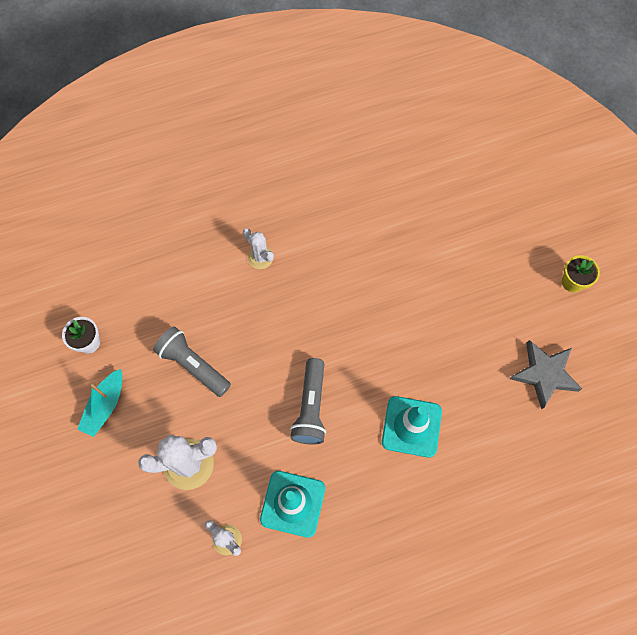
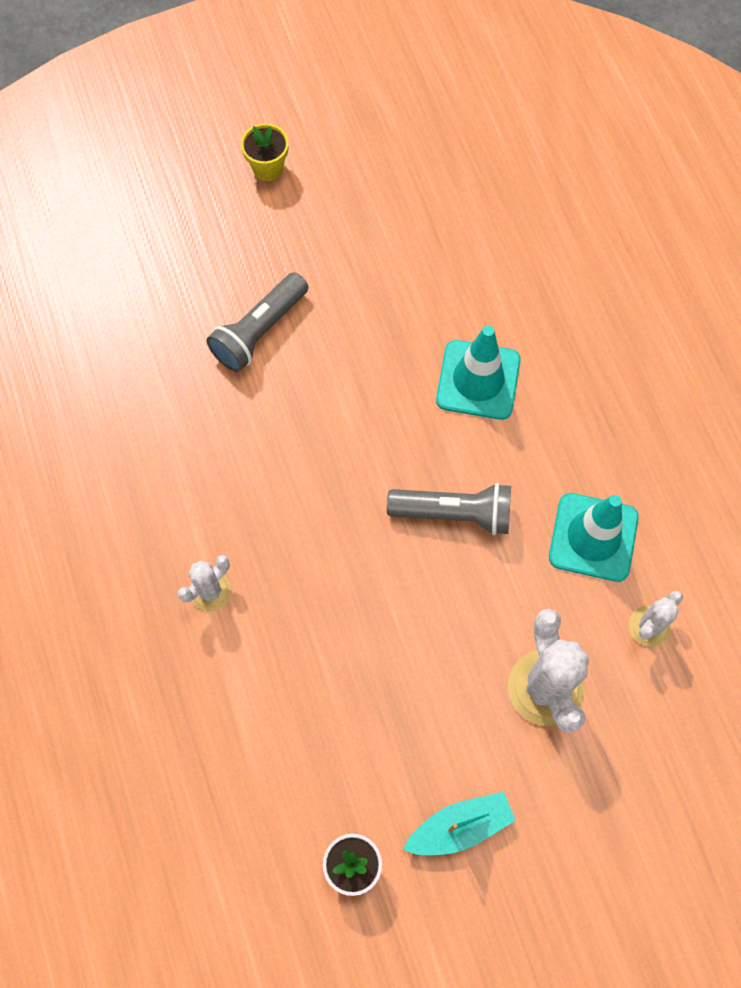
camera: 90 degrees left, 0 degrees up
turquoise boat [77,369,122,437] -> turquoise boat turned 45 degrees counterclockwise [403,792,516,855]
grey flashlight [153,326,231,397] -> grey flashlight moved to [206,272,308,372]
grey star [510,340,582,409] -> none

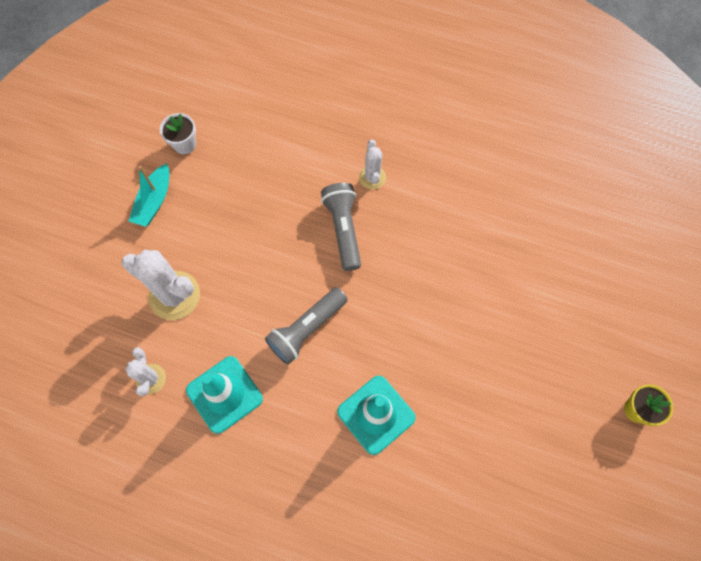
camera: 130 degrees right, 0 degrees up
grey flashlight [206,272,308,372] -> grey flashlight moved to [321,183,361,271]

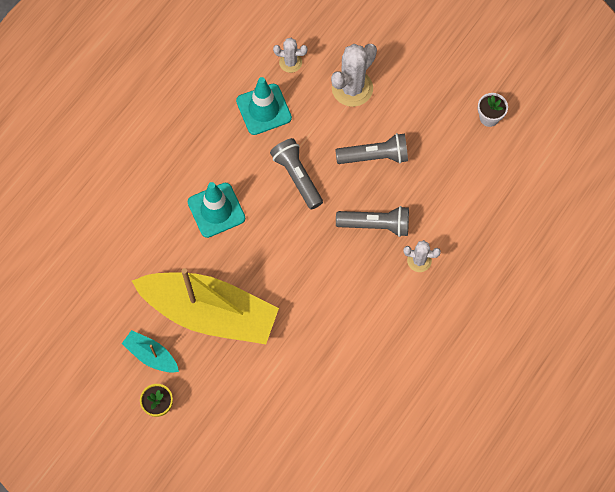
camera: 105 degrees right, 0 degrees up
turquoise boat [129,163,169,227] -> turquoise boat moved to [122,330,179,373]
none -> yellow boat [132,268,279,344]
none -> grey flashlight [335,133,408,164]

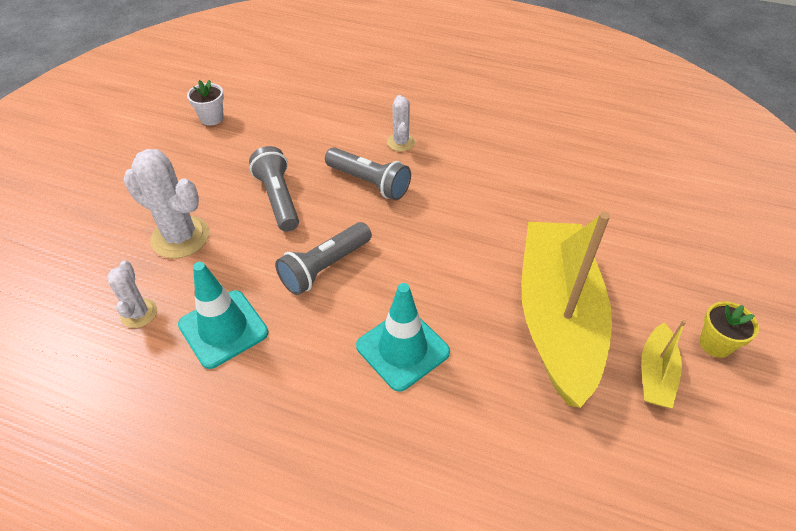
camera: 105 degrees left, 20 degrees down
turquoise boat [122,330,179,373] -> yellow boat [641,320,686,408]
grey flashlight [336,206,409,237] -> grey flashlight turned 135 degrees clockwise [325,147,411,200]

